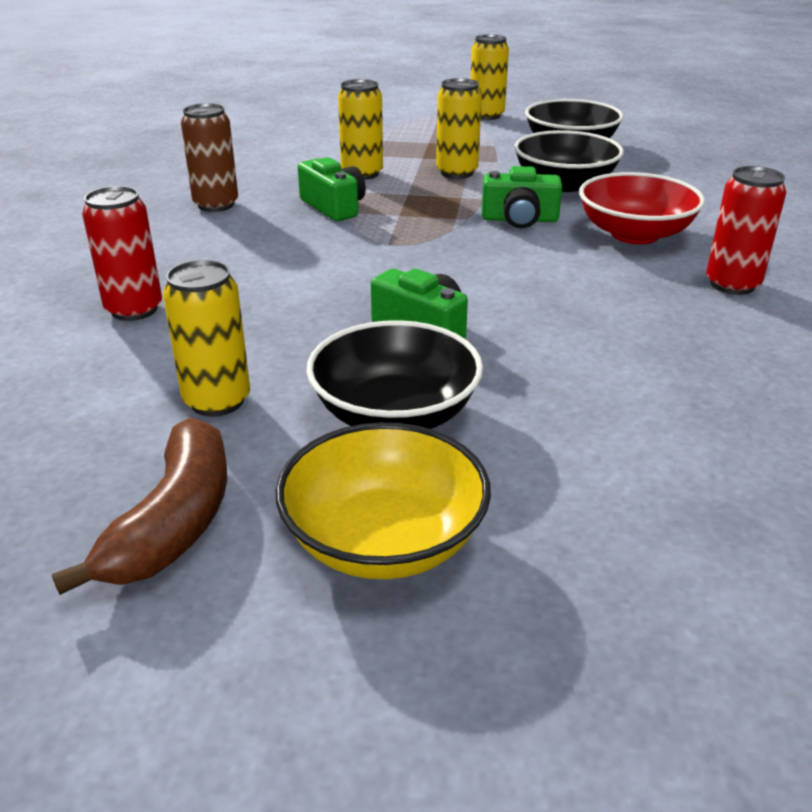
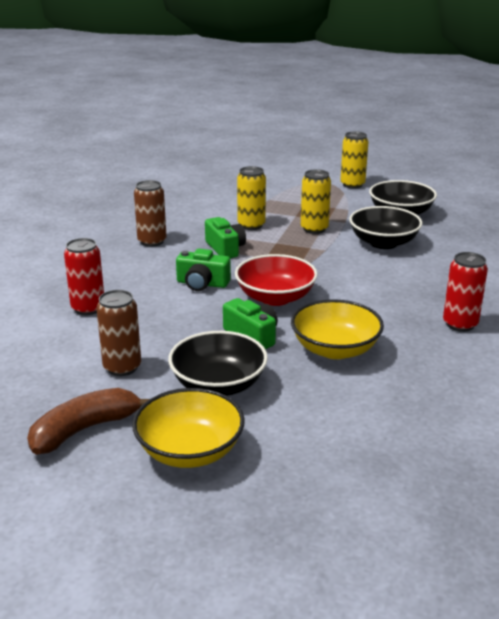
camera: 10 degrees right, 5 degrees down
brown banana [52,418,227,595] -> brown banana turned 150 degrees counterclockwise [27,388,149,455]
yellow can [163,260,250,417] -> brown can [96,290,141,376]
green camera [482,166,562,228] -> green camera moved to [176,249,231,291]
red bowl [579,172,705,244] -> red bowl moved to [235,254,318,306]
none -> yellow bowl [291,299,384,359]

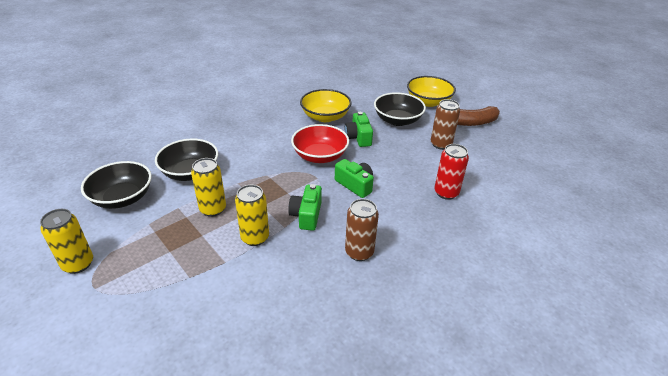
camera: 150 degrees left, 10 degrees up
red can [443,252,488,332] -> none

